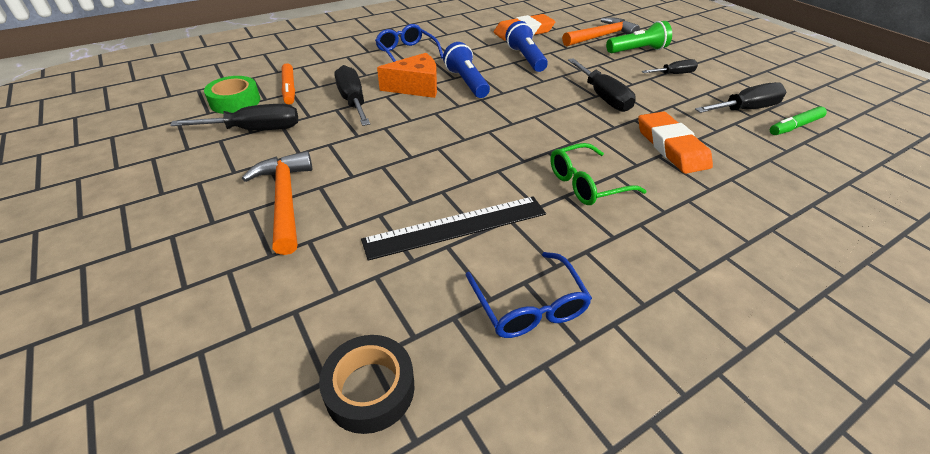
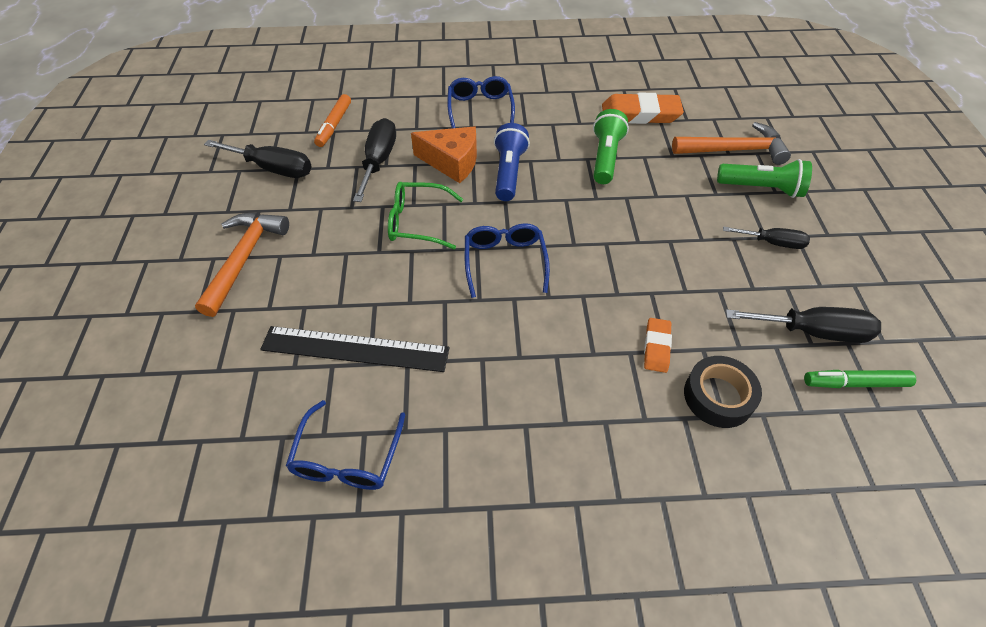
camera: 30 degrees right, 10 degrees up
green tape [204,76,260,114] -> none
black tape [319,335,414,434] -> black tape moved to [684,356,762,428]
blue flashlight [505,21,548,72] -> green flashlight [593,109,629,184]
green glasses [550,143,646,205] -> green glasses moved to [388,182,463,249]
black screwdriver [568,58,636,112] -> none
orange eraser [638,111,713,174] -> orange eraser [644,318,672,373], size x0.55
none -> blue glasses [465,223,550,298]

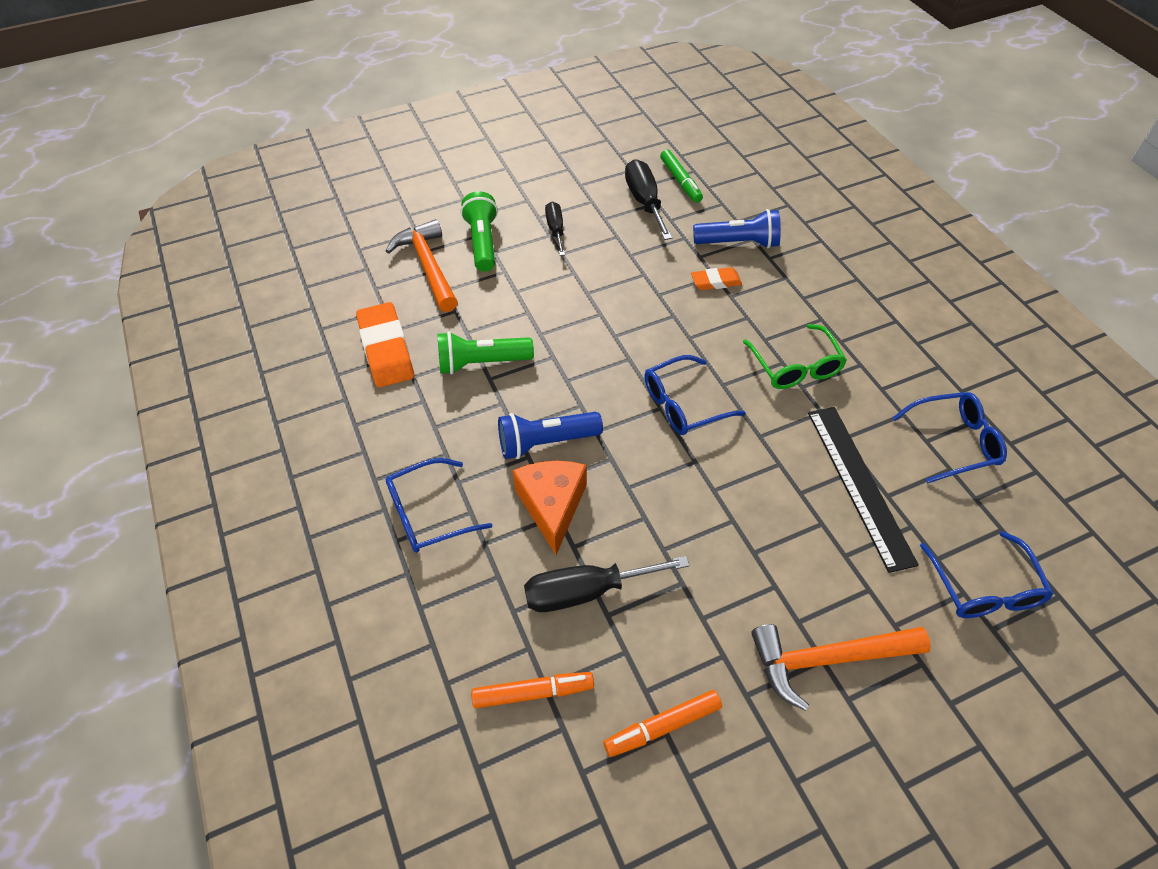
camera: 110 degrees left, 0 degrees up
black screwdriver [204,140,312,178] -> orange marker [604,690,722,757]
green glasses [388,182,463,249] -> green glasses moved to [743,324,847,389]
black tape [684,356,762,428] -> blue flashlight [693,209,781,248]
none -> blue glasses [920,531,1054,618]

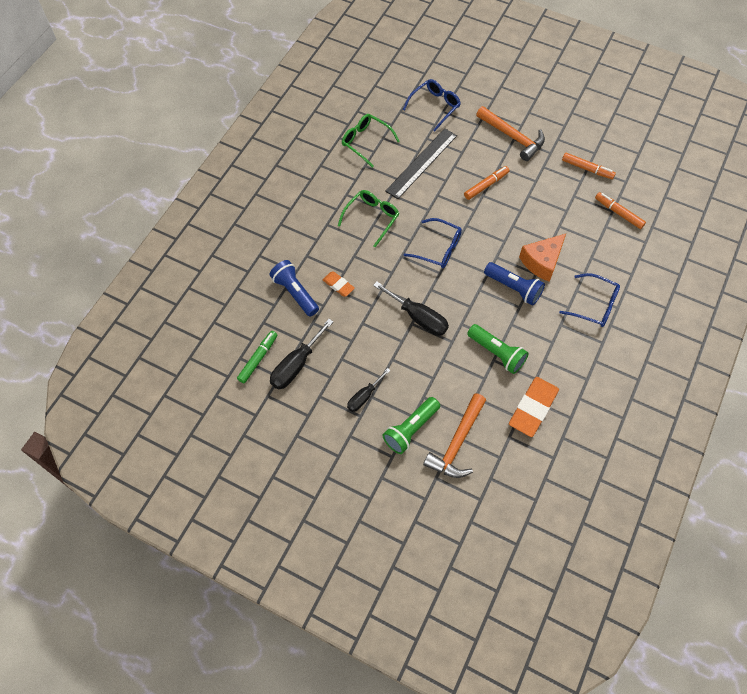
camera: 130 degrees left, 10 degrees up
black screwdriver [524,556,689,612] -> black screwdriver moved to [373,281,449,336]
blue glasses [892,392,1007,483] -> green glasses [342,114,400,168]
none -> orange marker [464,166,509,200]

